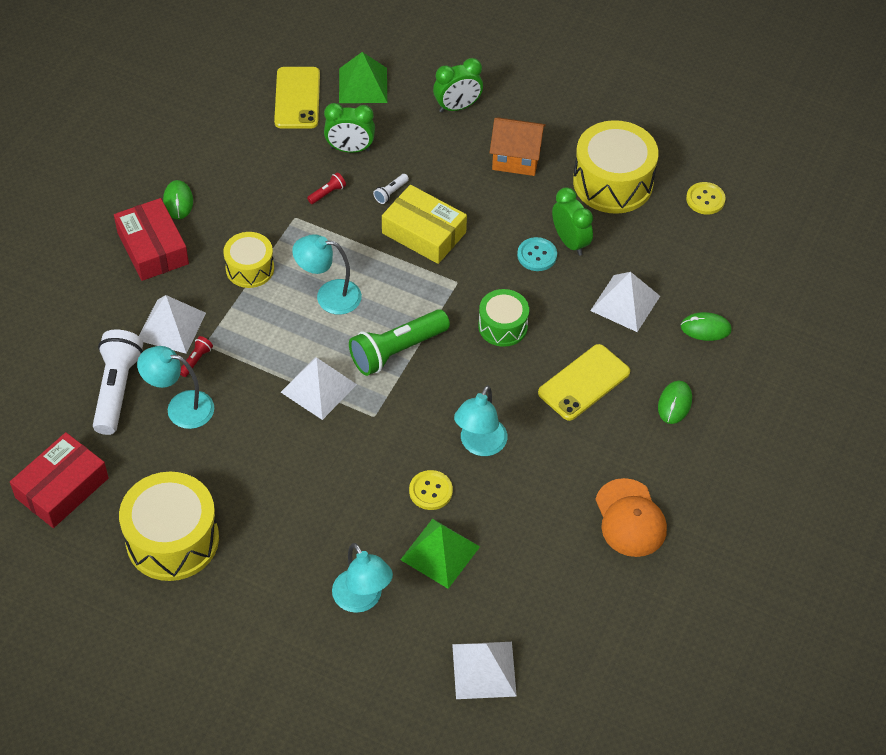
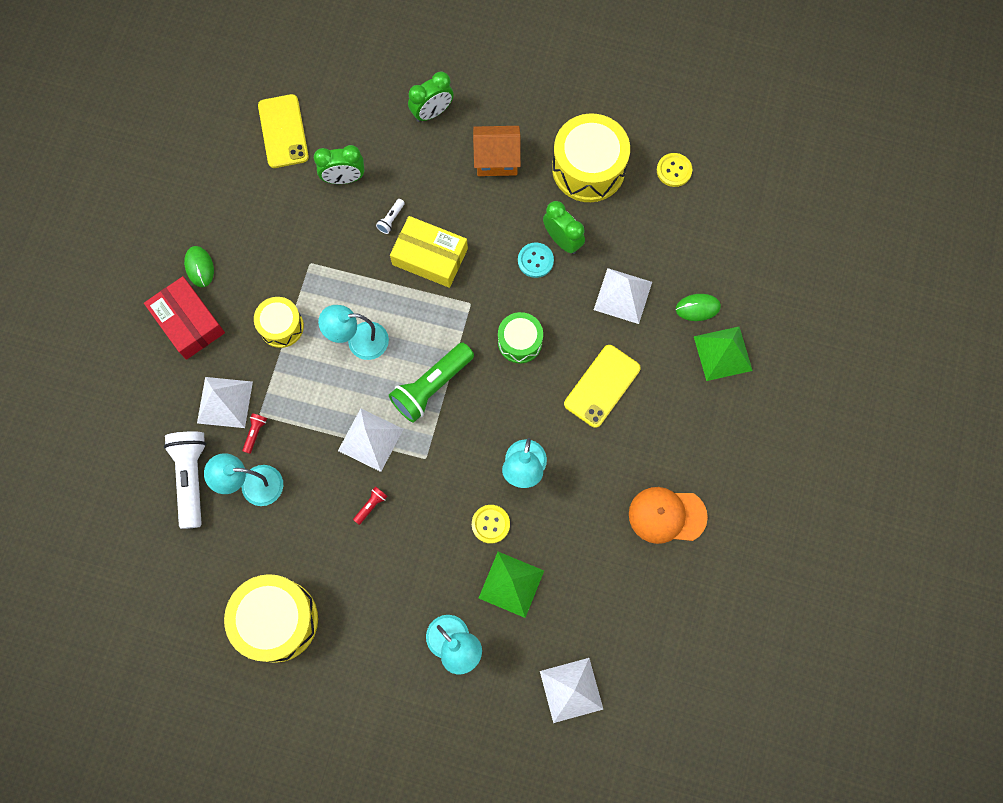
camera: 10 degrees left, 20 degrees up
red box [10,432,109,528] -> none
red flashlight [307,173,346,204] -> red flashlight moved to [353,486,388,525]
green pyramid [339,52,387,103] -> green pyramid moved to [694,327,753,381]
orange cap [595,478,667,557] -> orange cap turned 120 degrees clockwise [629,487,708,544]
green mouse [658,381,692,424] -> none

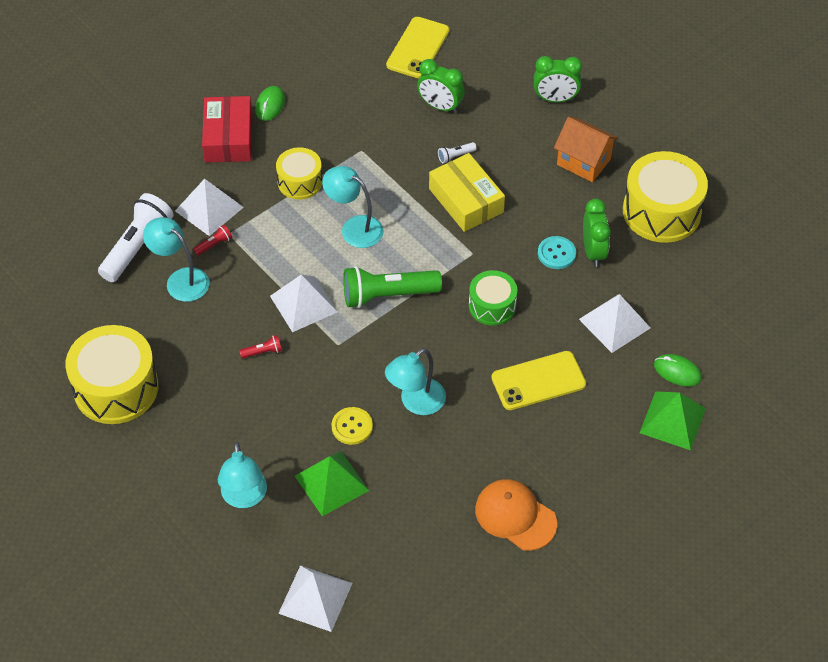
camera: 35 degrees right, 20 degrees down
yellow button [657,153,692,187] -> none

